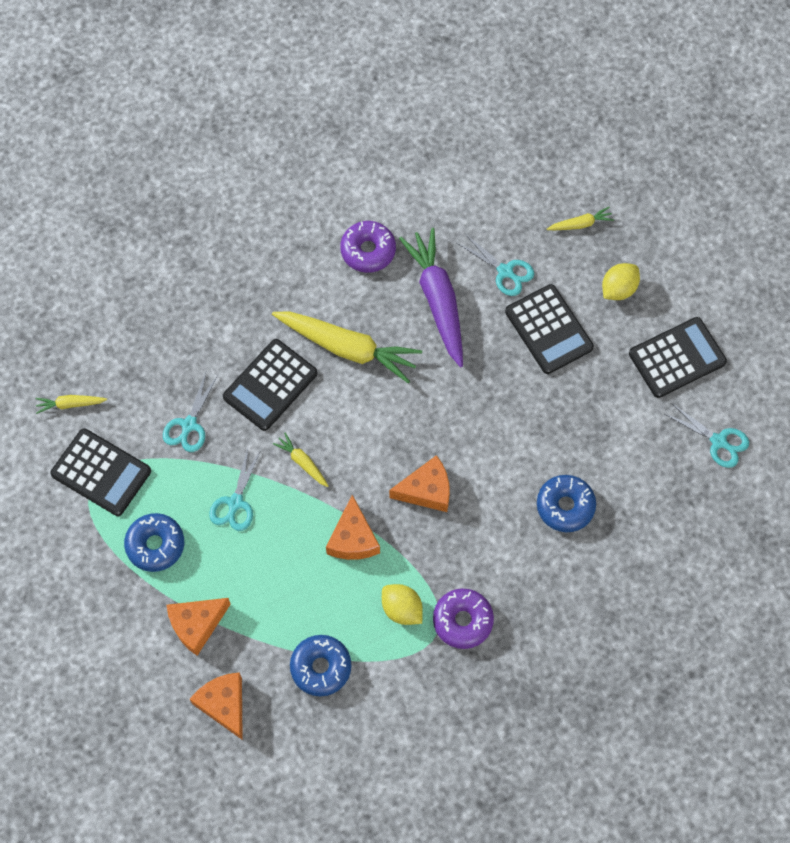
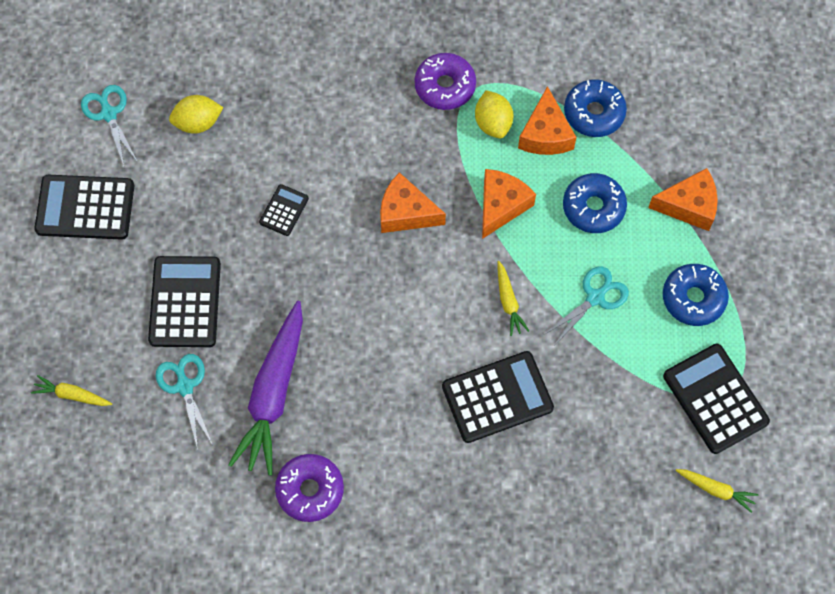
camera: 150 degrees left, 0 degrees up
turquoise scissors [163,372,218,452] -> none
orange cheese [190,672,243,740] -> orange cheese moved to [518,86,577,155]
yellow carrot [272,312,422,383] -> none
blue donut [537,475,596,532] -> blue donut moved to [563,173,627,233]
yellow lemon [602,263,640,300] -> yellow lemon moved to [169,95,223,134]
none -> black calculator [259,184,309,236]

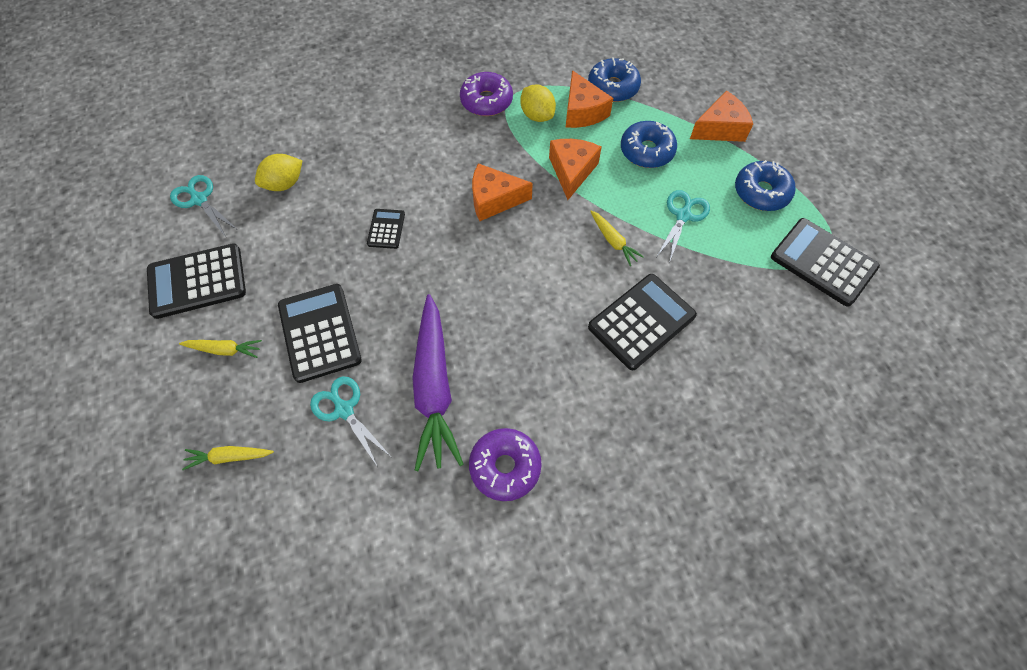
camera: 20 degrees left, 5 degrees down
yellow carrot [675,469,758,513] -> yellow carrot moved to [179,340,262,358]

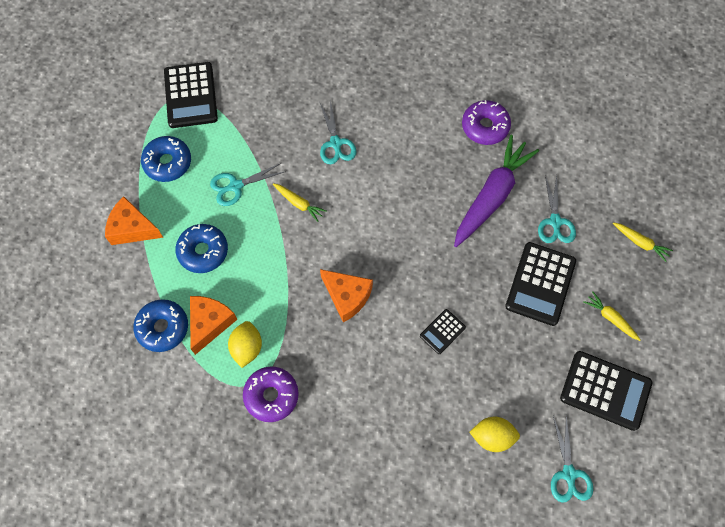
camera: 140 degrees left, 5 degrees up
orange cheese [549,139,602,200] -> none
black calculator [588,274,697,370] -> turquoise scissors [320,100,356,164]
yellow carrot [590,210,644,266] -> yellow carrot turned 120 degrees clockwise [273,183,327,222]

